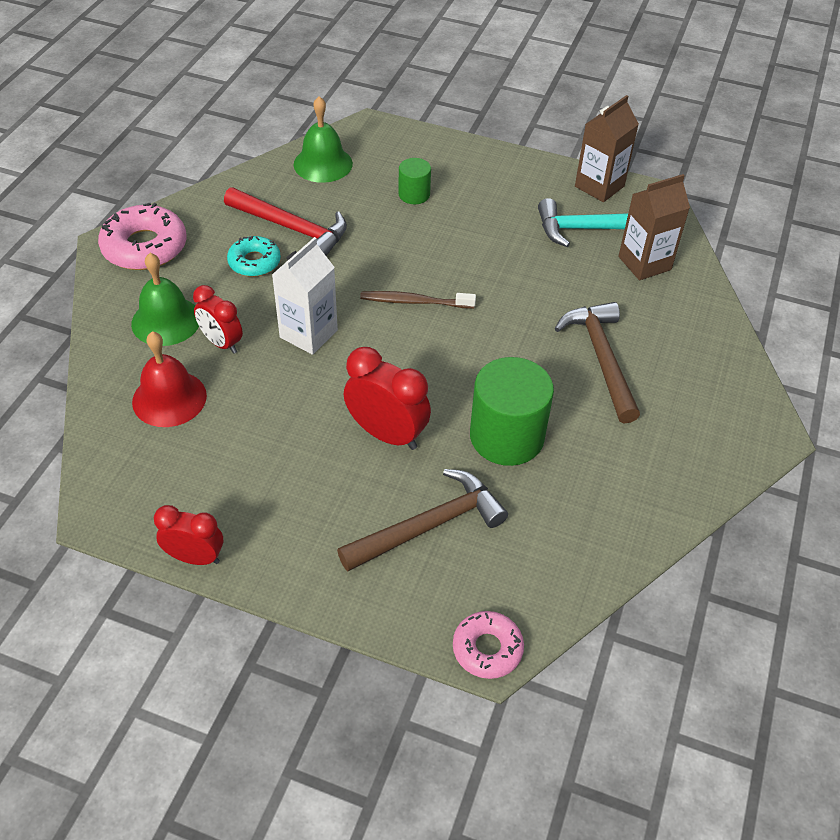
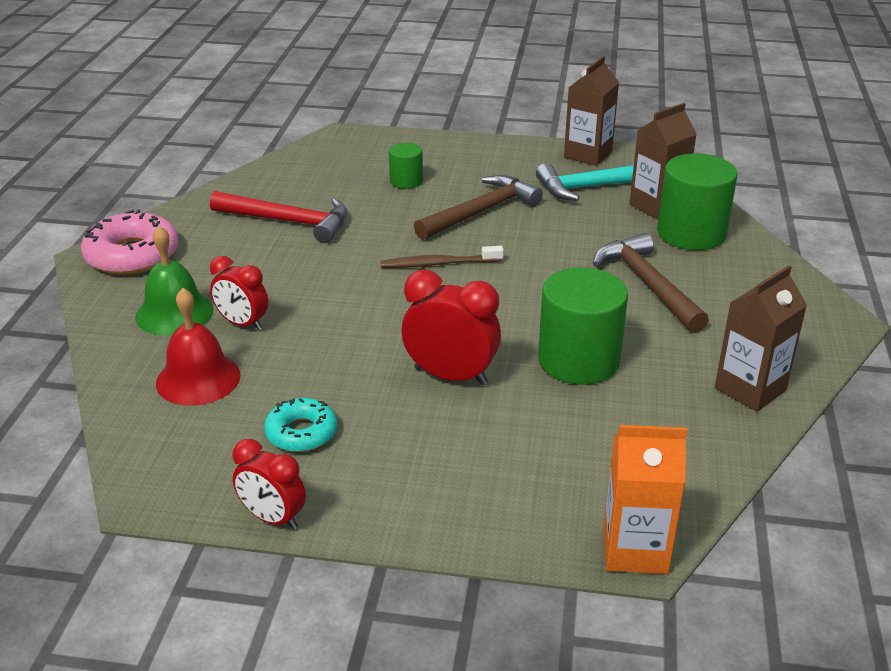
camera: 10 degrees left, 15 degrees down
red clock [154,505,223,565] -> red clock turned 150 degrees counterclockwise [232,439,306,530]
turquoise donut [227,236,281,277] -> turquoise donut moved to [264,398,337,452]
white carton [272,237,338,355] -> none
green bell [294,96,353,183] -> none
brown hammer [337,469,508,571] -> brown hammer moved to [414,175,543,240]
pink donut [453,611,524,679] -> orange carton [603,425,687,574]
none -> green cylinder [657,154,737,250]
none -> brown carton [715,265,807,412]

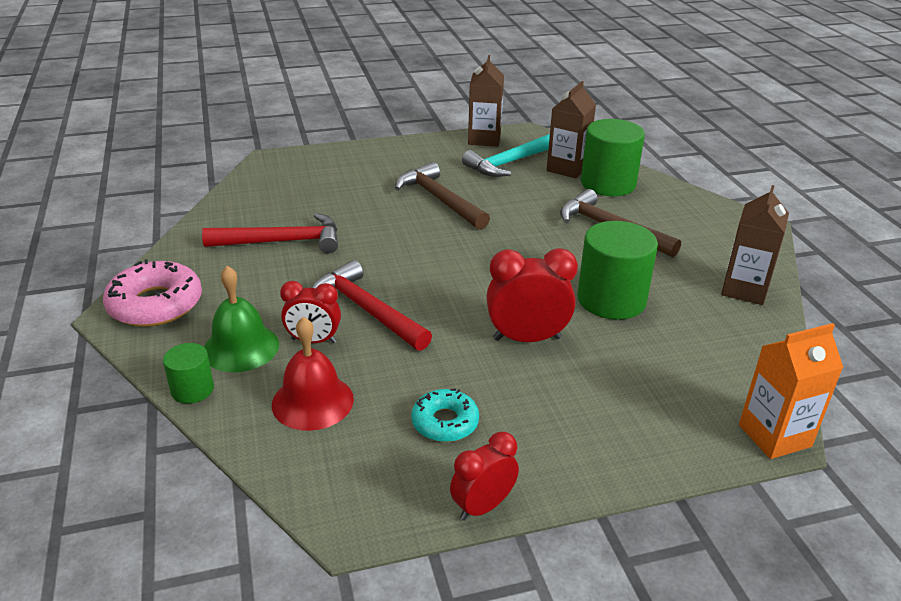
camera: 25 degrees left, 0 degrees up
red clock [232,439,306,530] -> red clock turned 135 degrees clockwise [450,432,519,521]
brown toothbrush [381,246,504,268] -> none
green cylinder [389,143,423,189] -> green cylinder moved to [163,343,214,404]
brown hammer [414,175,543,240] -> brown hammer turned 60 degrees counterclockwise [395,162,490,230]
none -> red hammer [312,260,432,351]

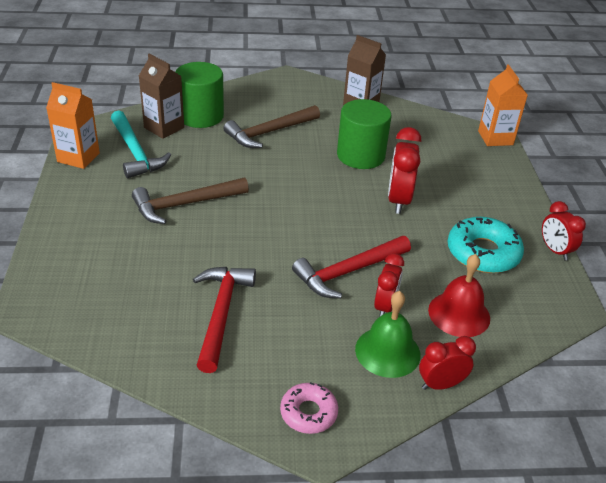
camera: 80 degrees left, 5 degrees up
pink donut [103,259,202,327] -> pink donut [280,382,338,434], size x0.61
green cylinder [163,343,214,404] -> red clock [419,336,476,390]
turquoise donut [411,388,479,442] -> turquoise donut [448,217,524,273], size x1.63
brown carton [468,55,504,147] -> orange carton [46,82,100,169]

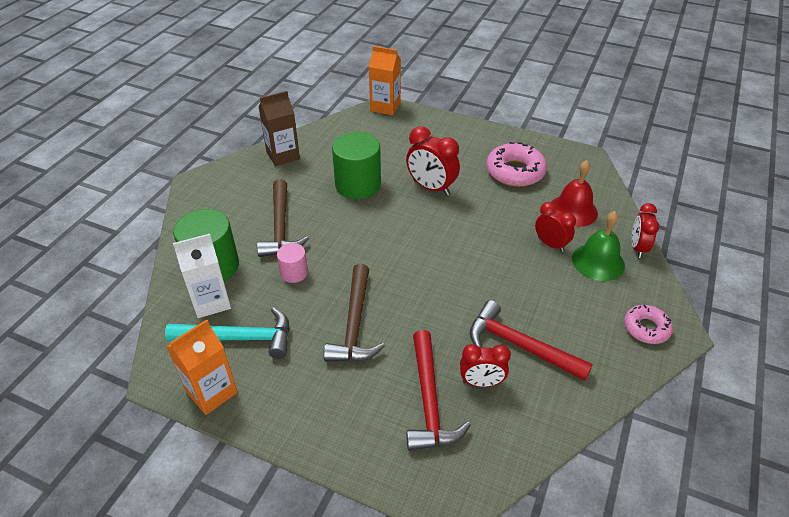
camera: 60 degrees left, 5 degrees up
brown carton [139,54,184,139] -> white carton [173,234,231,318]
red hammer [292,236,411,298] -> red hammer moved to [406,330,471,451]
turquoise donut [448,217,524,273] -> pink donut [486,142,547,187]
red clock [542,201,586,261] -> red clock moved to [460,344,511,387]
none -> pink cylinder [277,243,308,283]

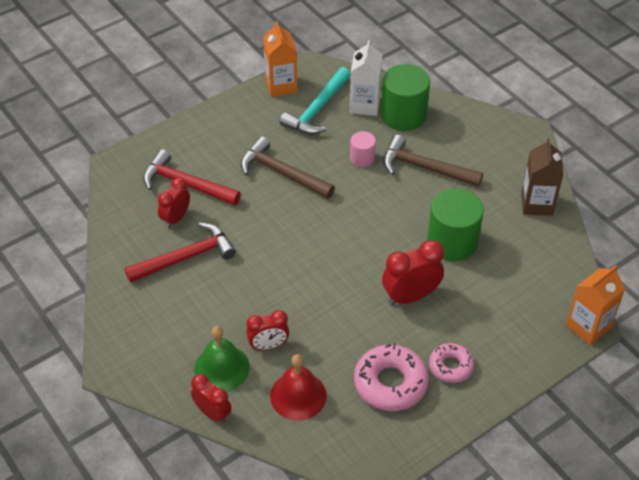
camera: 120 degrees right, 5 degrees up
pink donut [624,305,673,344] -> pink donut moved to [429,343,474,383]

